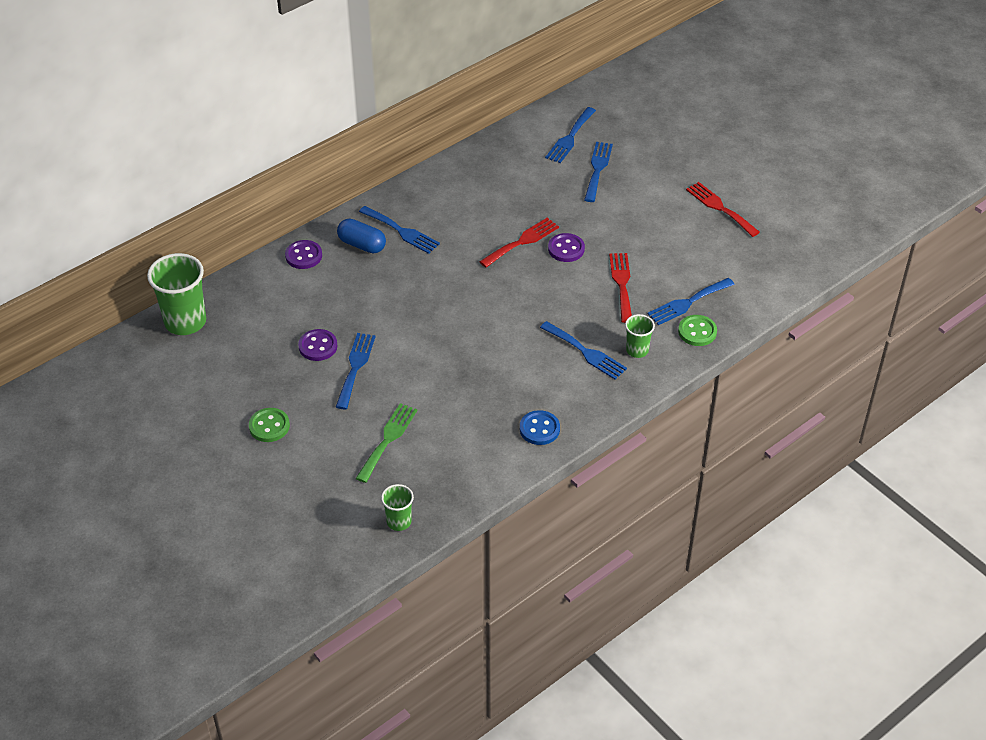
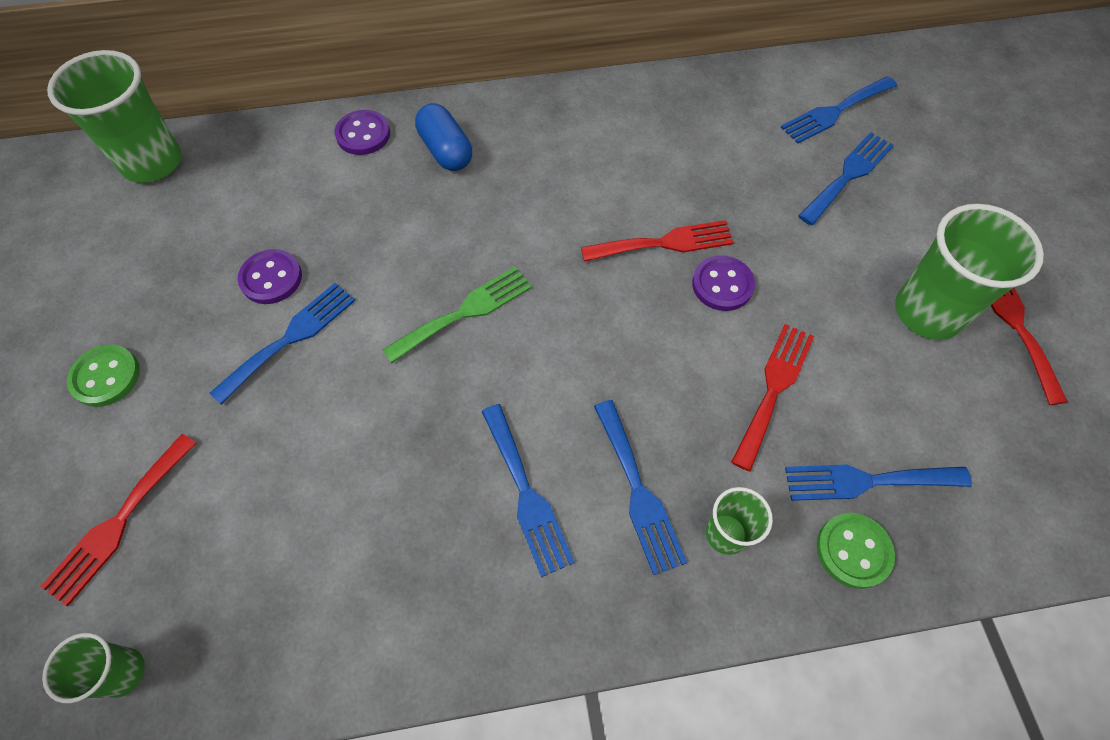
camera: 30 degrees right, 15 degrees up
green fork [356,403,418,483] -> green fork moved to [382,267,532,363]
blue fork [359,206,440,254] -> blue fork moved to [481,404,575,577]
blue button [520,410,560,445] -> none
none -> red fork [40,434,197,606]
none -> green cup [895,204,1044,340]

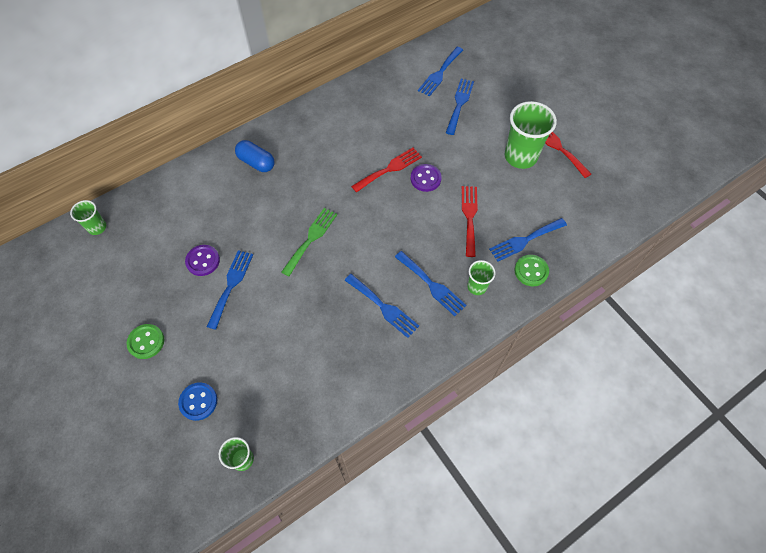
camera: 25 degrees left, 0 degrees up
red fork [40,434,197,606] -> blue button [178,382,217,421]
green cup [47,50,182,183] -> green cup [70,200,106,235], size x0.53
purple button [334,110,390,155] -> none

